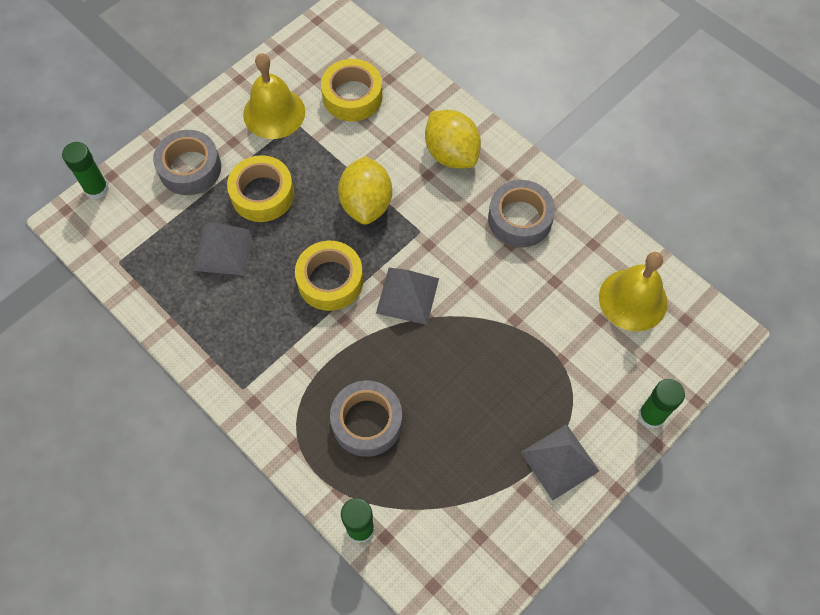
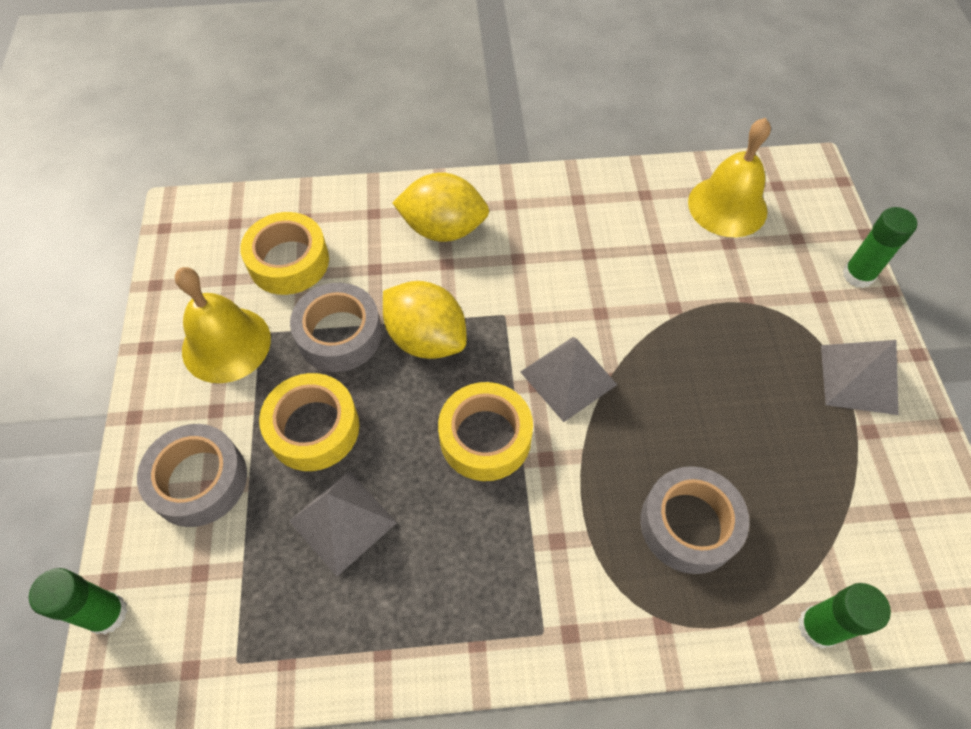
camera: 50 degrees left, 5 degrees down
grey tape [488,180,555,248] -> grey tape moved to [290,283,382,372]

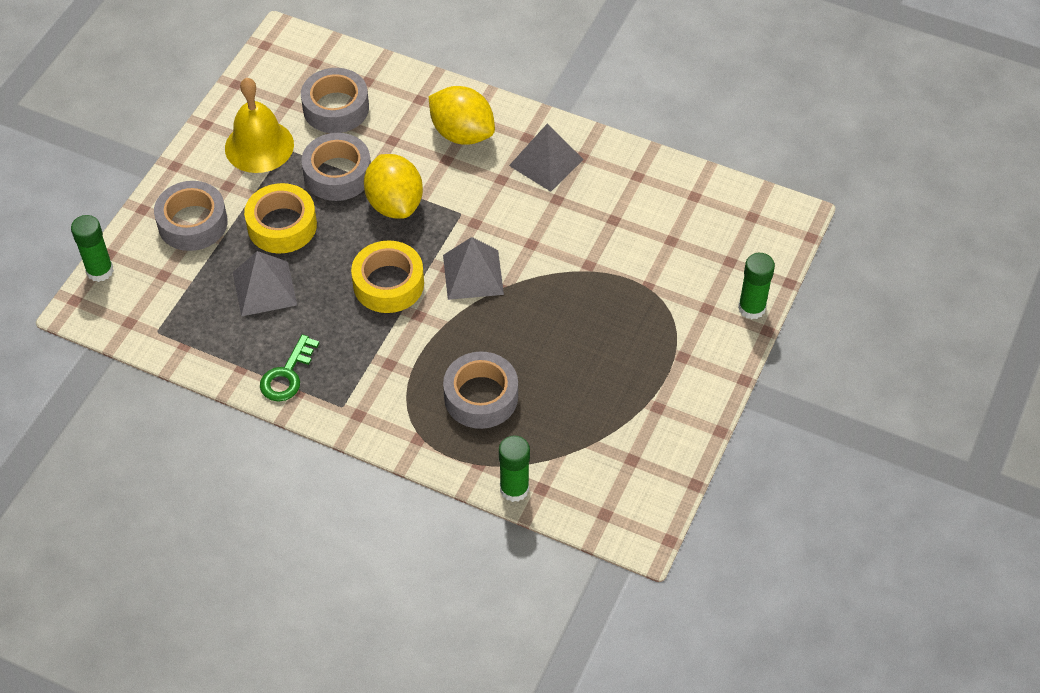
camera: 30 degrees right, 5 degrees down
yellow tape [240,212,329,295] -> grey tape [301,68,369,133]
yellow bell [688,118,771,237] -> none
grey pyramid [821,340,898,415] -> grey pyramid moved to [509,124,584,192]
none -> green key [260,334,319,402]

